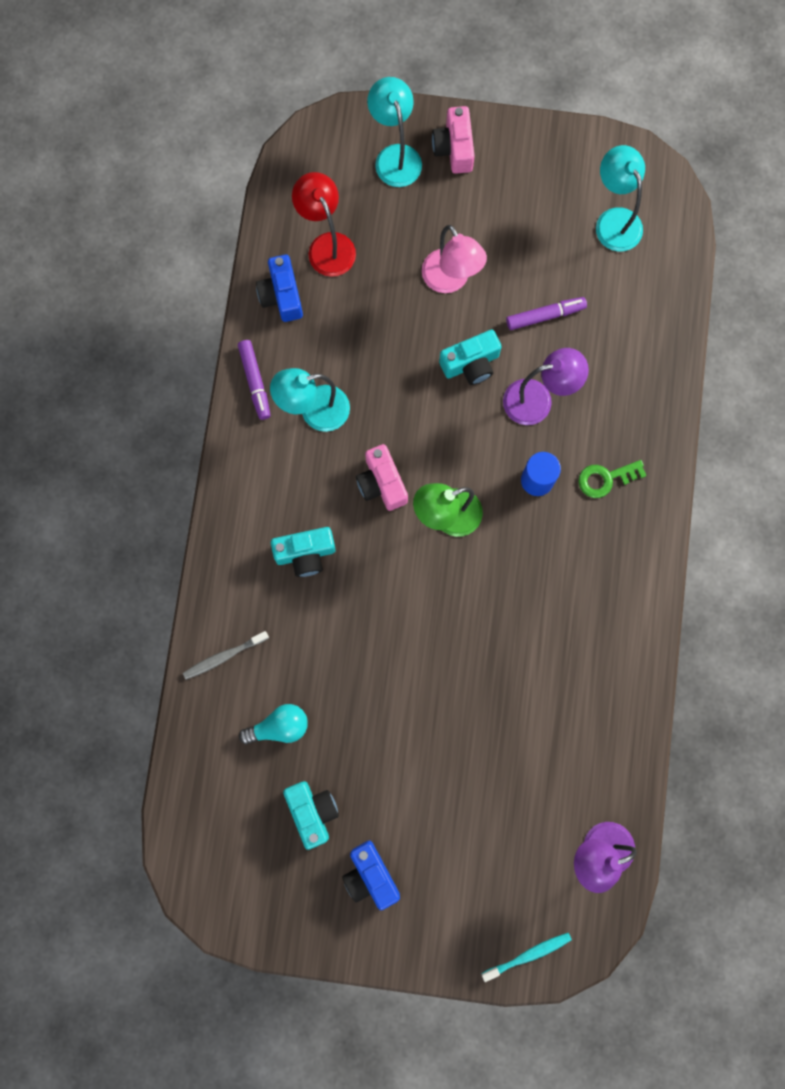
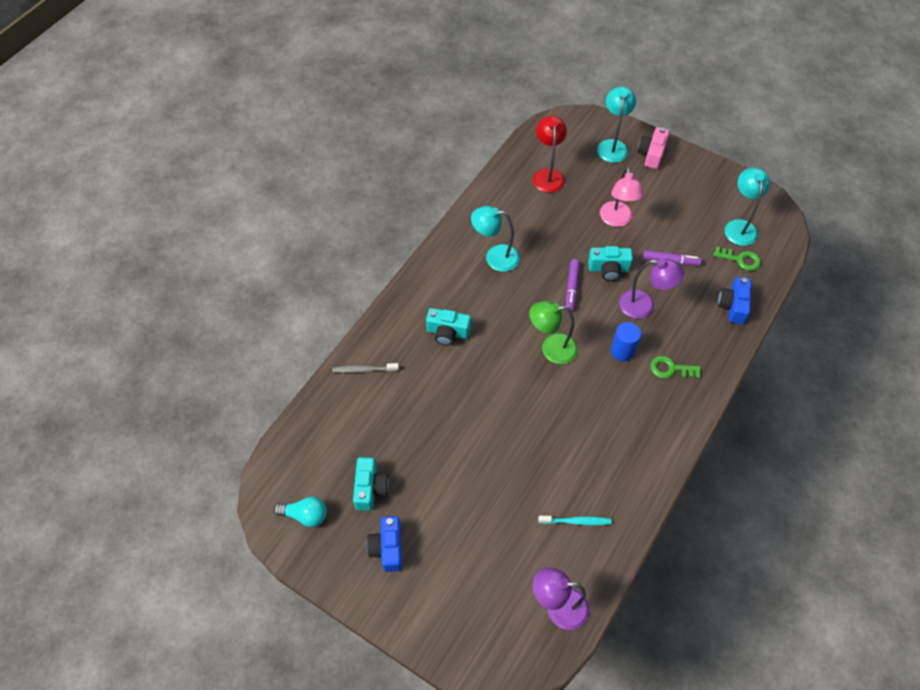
camera: 25 degrees right, 20 degrees down
purple marker [238,340,271,420] -> purple marker moved to [566,259,580,311]
turquoise light bulb [239,704,308,744] -> turquoise light bulb moved to [273,497,327,527]
blue camera [256,255,303,322] -> blue camera moved to [718,277,751,324]
pink camera [356,444,408,511] -> none
turquoise toothbrush [481,933,572,982] -> turquoise toothbrush moved to [538,516,612,525]
none -> green key [713,246,761,271]

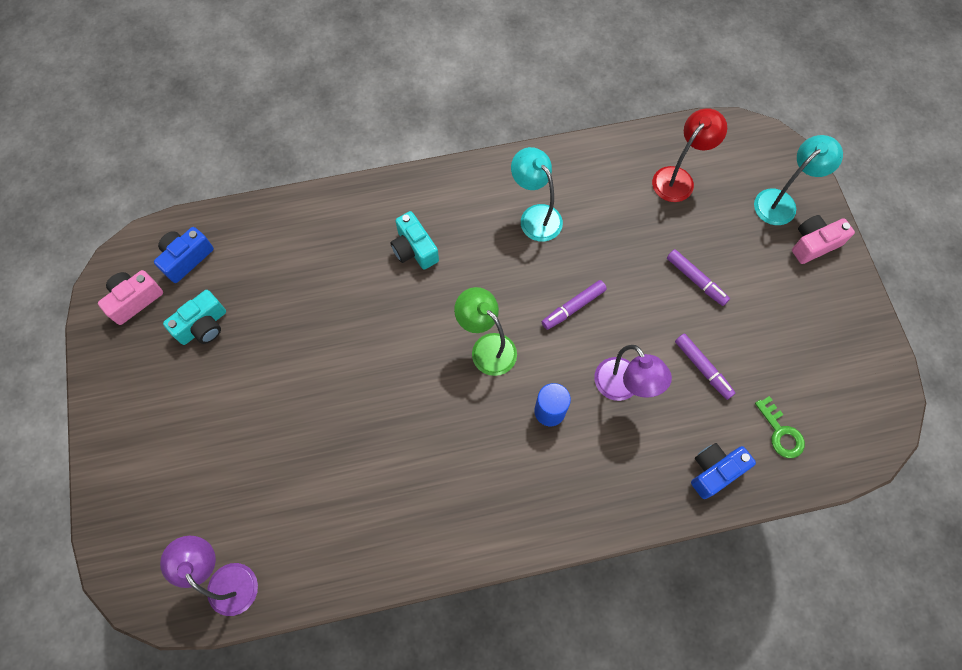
camera: 45 degrees right, 10 degrees up
turquoise light bulb [273,497,327,527] -> pink camera [98,270,163,325]
grey toothbrush [332,363,399,373] -> none
blue camera [367,516,402,572] -> blue camera moved to [154,227,214,283]
turquoise toothbrush [538,516,612,525] -> none
turquoise camera [588,246,633,281] -> none
pink lamp [600,167,644,227] -> purple marker [667,249,730,306]
green key [650,356,701,378] -> none
turquoise lamp [725,167,770,246] -> none

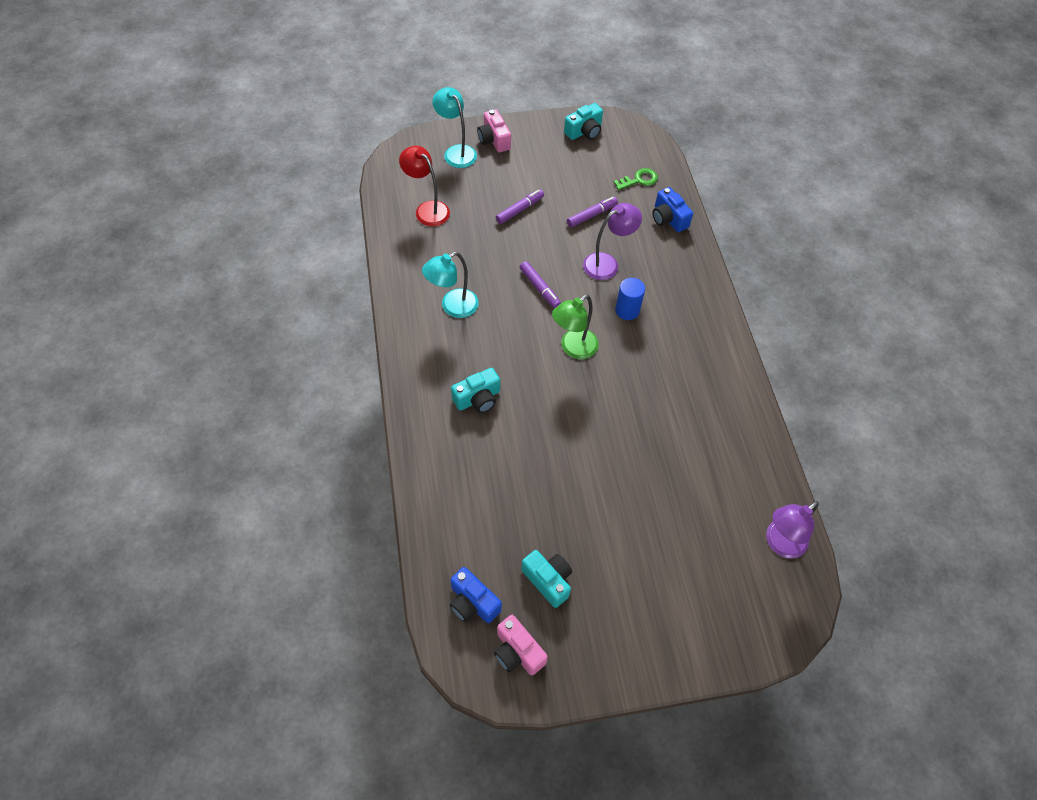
camera: 90 degrees left, 10 degrees down
none -> turquoise camera [564,103,603,140]

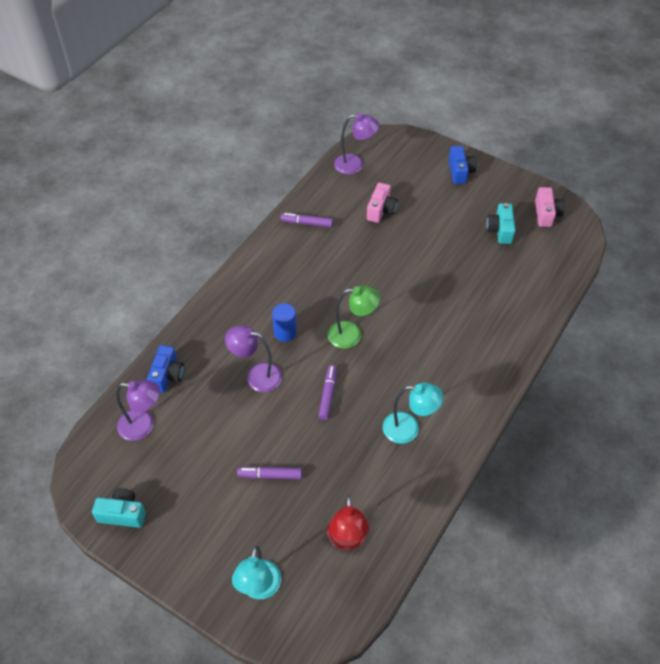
camera: 135 degrees left, 5 degrees down
blue camera [450,567,502,623] -> blue camera moved to [449,146,477,184]
turquoise camera [451,368,500,413] -> none
pink camera [477,109,511,153] -> pink camera moved to [367,183,397,223]
purple marker [567,197,618,228] -> purple marker moved to [281,213,333,227]
green key [613,168,658,190] -> purple lamp [116,380,160,441]

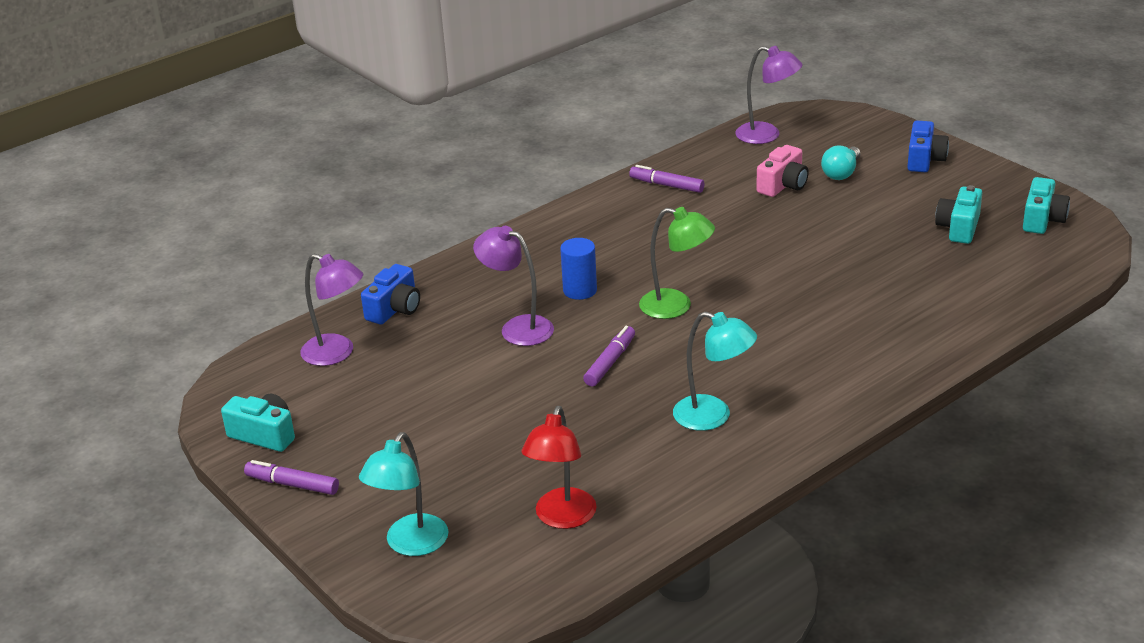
camera: 20 degrees right, 20 degrees down
purple marker [237,466,302,479] -> purple marker moved to [244,460,339,495]
pink camera [535,187,565,227] -> turquoise camera [1023,177,1070,234]
none -> turquoise light bulb [821,146,860,180]

